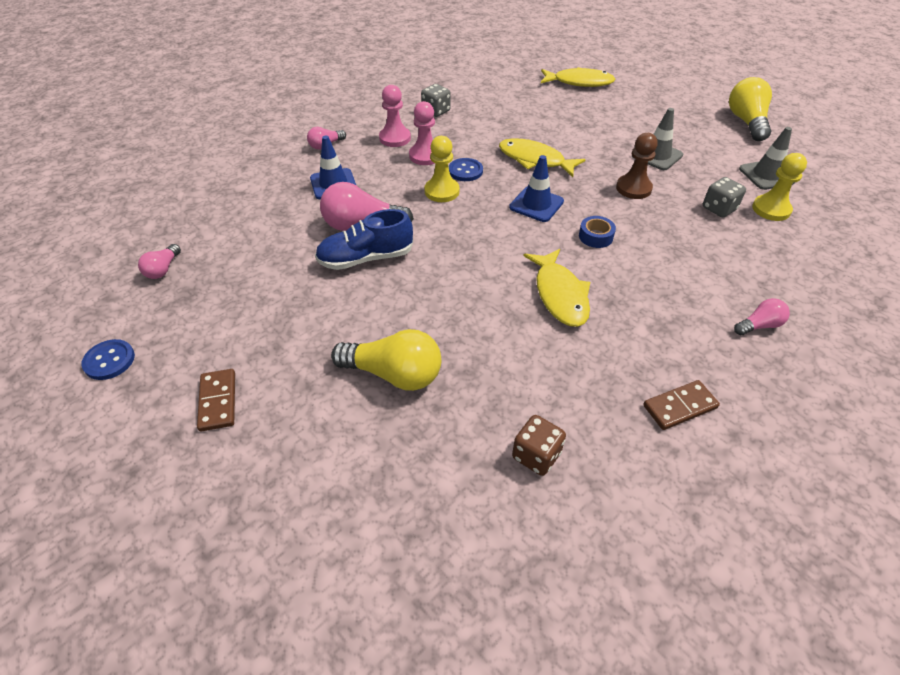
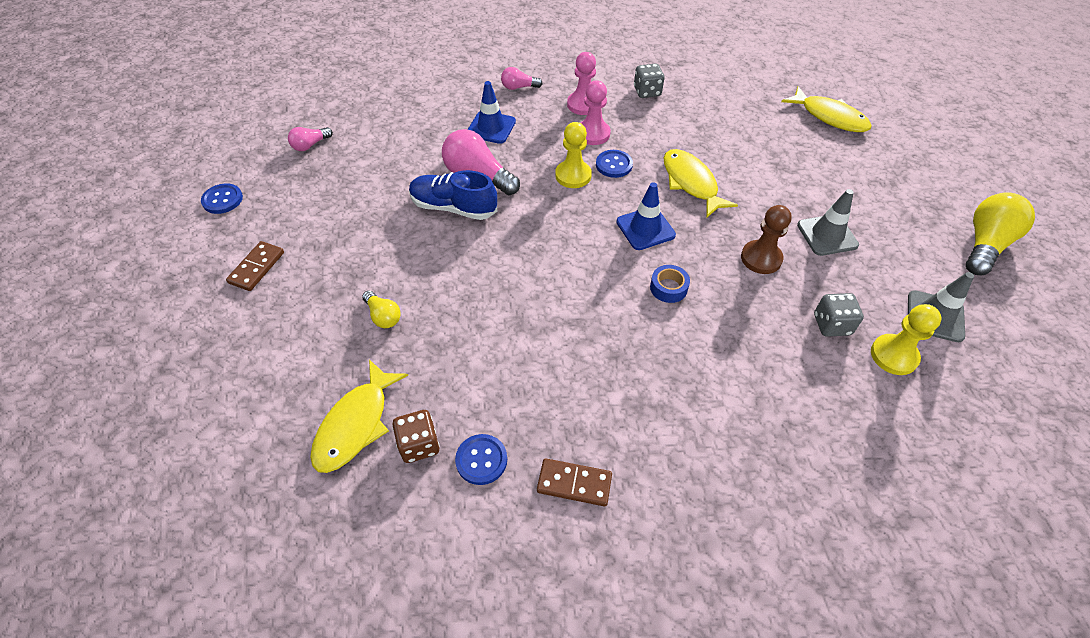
camera: 35 degrees right, 5 degrees up
yellow light bulb [331,329,441,391] -> yellow light bulb [362,291,401,328], size x0.53
yellow fish [523,249,590,327] -> yellow fish moved to [310,359,408,473]
pink light bulb [734,298,790,335] -> none
none -> blue button [455,434,507,485]

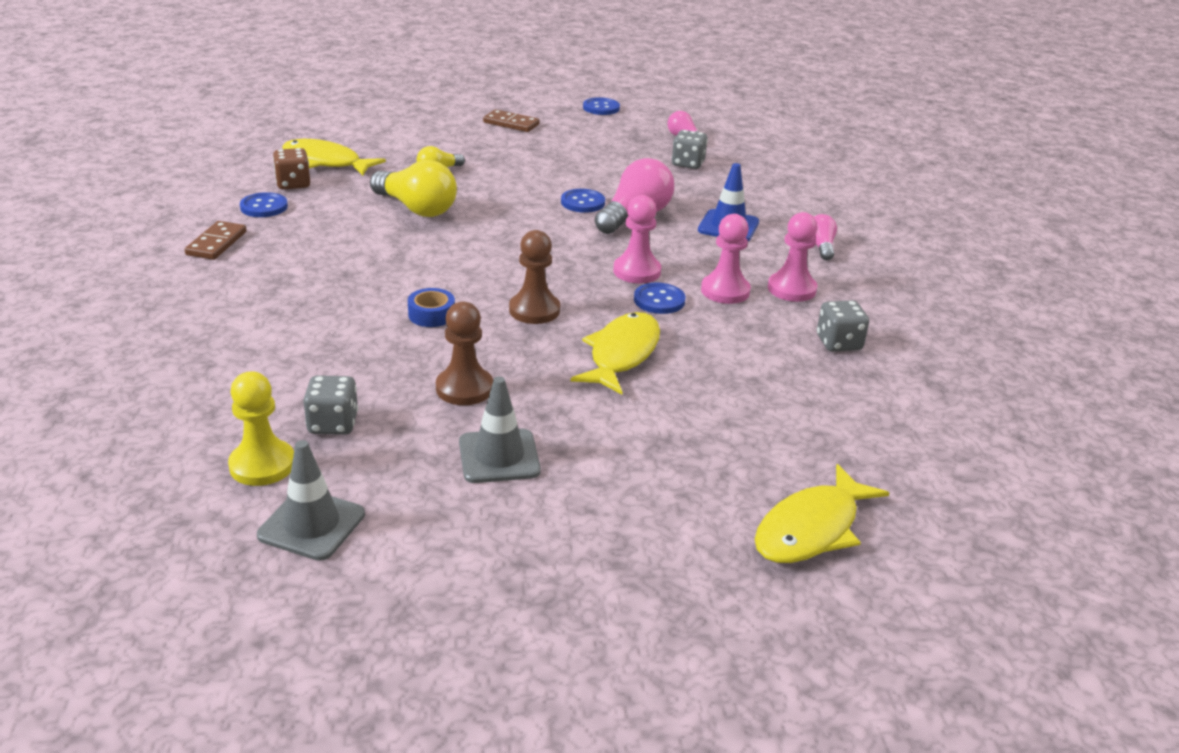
camera: 90 degrees right, 20 degrees down
blue shoe [409,170,497,220] -> blue button [561,189,605,213]
yellow pawn [555,122,592,188] -> pink pawn [613,195,661,283]
blue traffic cone [616,182,676,250] -> brown pawn [509,230,560,324]
yellow fish [664,149,738,217] -> yellow fish turned 45 degrees counterclockwise [571,312,660,395]
yellow light bulb [966,192,1035,275] -> yellow light bulb moved to [370,160,457,217]
none -> grey dice [672,130,708,169]

